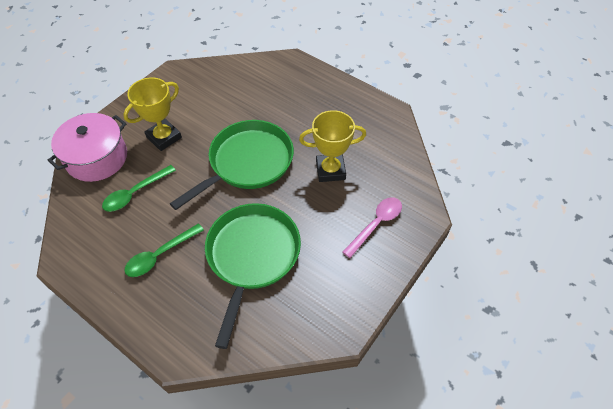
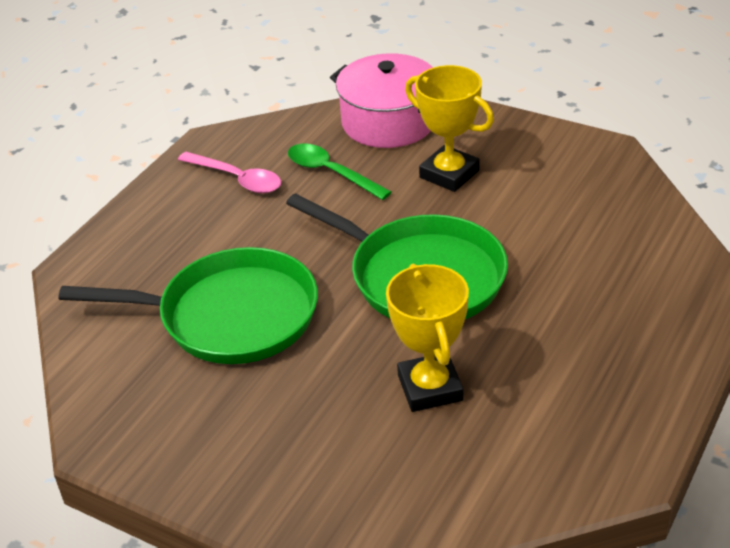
camera: 85 degrees right, 15 degrees down
green spoon [124,223,204,277] -> none
pink spoon [343,197,402,258] -> pink spoon moved to [178,152,281,193]

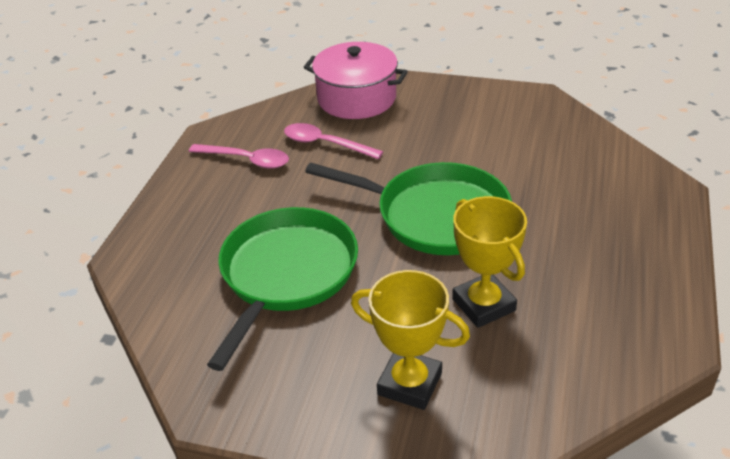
camera: 15 degrees left, 0 degrees up
green pan [59,247,318,364] -> green pan turned 60 degrees counterclockwise [207,207,358,371]
green spoon [288,144,391,200] -> pink spoon [284,123,383,159]
yellow trophy [405,65,494,192] -> yellow trophy moved to [351,270,470,410]

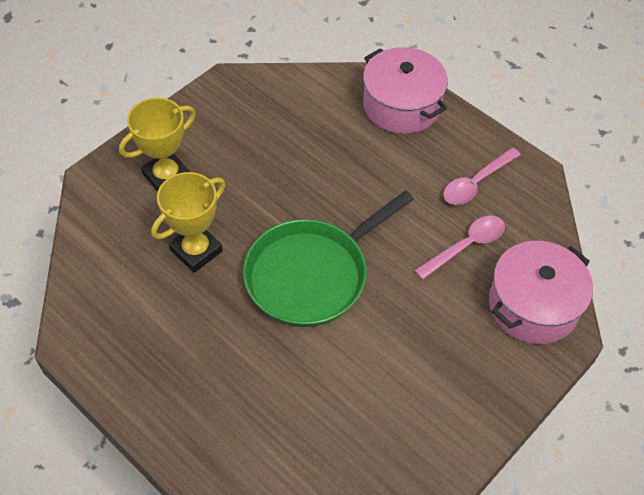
camera: 115 degrees right, 15 degrees up
green pan [207,207,358,371] -> none
yellow trophy [452,196,527,328] -> yellow trophy turned 45 degrees counterclockwise [151,172,225,273]
none -> pink pot [363,47,448,134]

